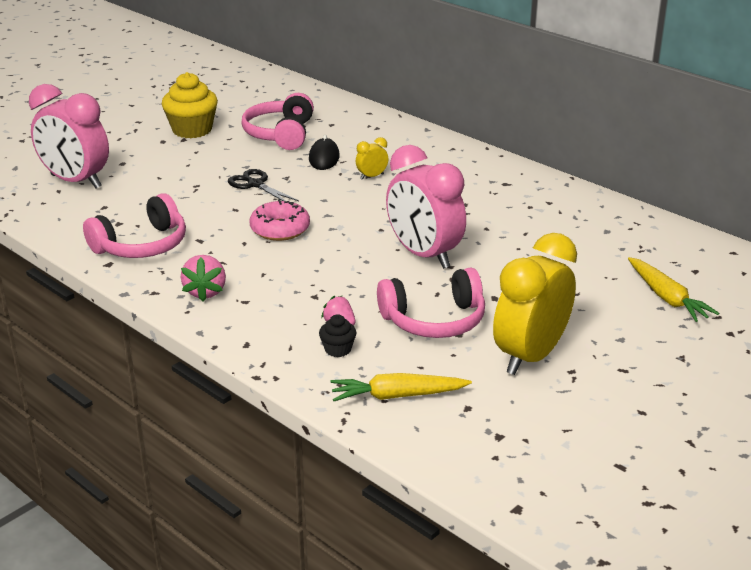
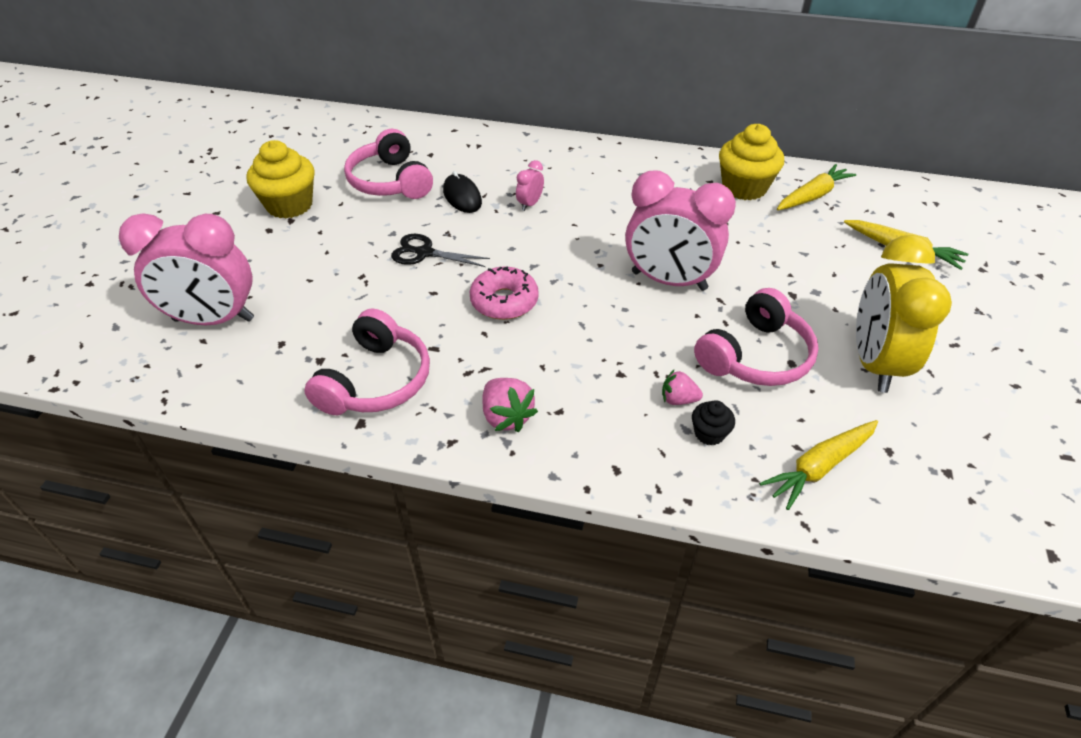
camera: 30 degrees left, 15 degrees up
yellow clock [356,137,388,180] -> pink clock [516,160,544,211]
none -> yellow cupcake [719,124,784,200]
none -> yellow carrot [777,164,856,210]

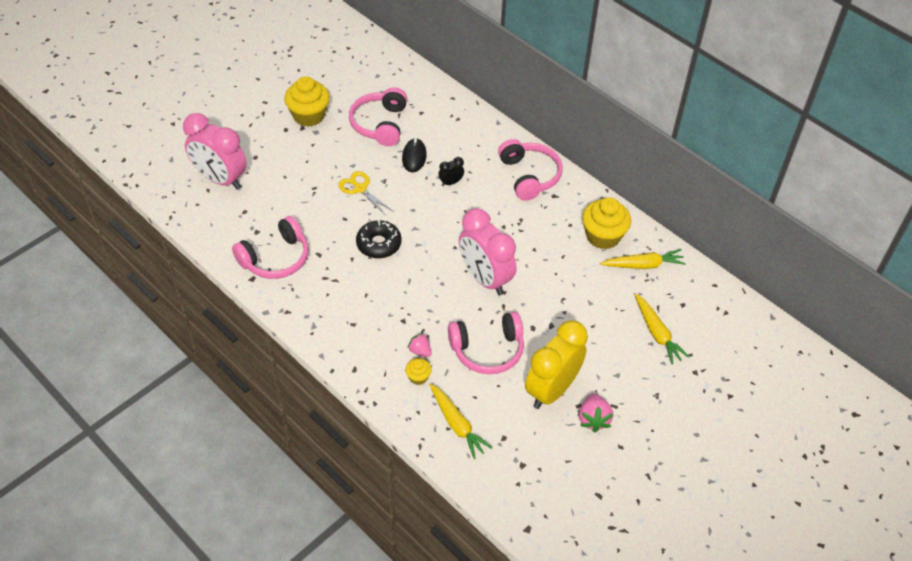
camera: 30 degrees right, 5 degrees up
black scissors [391,234,490,267] -> yellow scissors [339,171,394,216]
pink donut [470,266,539,320] -> black donut [356,220,401,258]
pink strawberry [482,378,538,432] -> pink strawberry moved to [579,394,613,433]
pink clock [516,160,544,211] -> black clock [438,157,464,186]
black cupcake [692,400,735,446] -> yellow cupcake [405,358,432,385]
yellow carrot [759,420,878,510] -> yellow carrot turned 120 degrees counterclockwise [430,384,492,459]
none -> pink headphones [498,139,563,201]

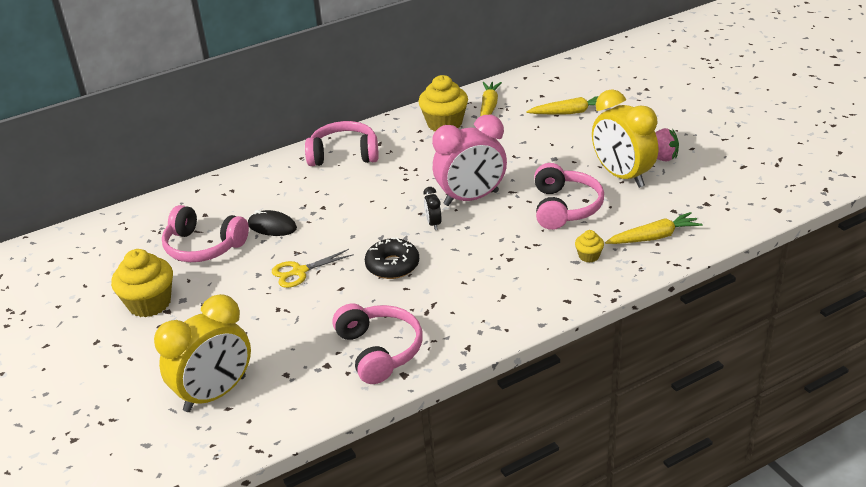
camera: 70 degrees left, 15 degrees down
pink clock [183,113,247,190] -> yellow clock [154,294,251,412]
pink strawberry [407,333,431,357] -> none
black clock [438,157,464,186] -> black clock moved to [423,187,442,230]

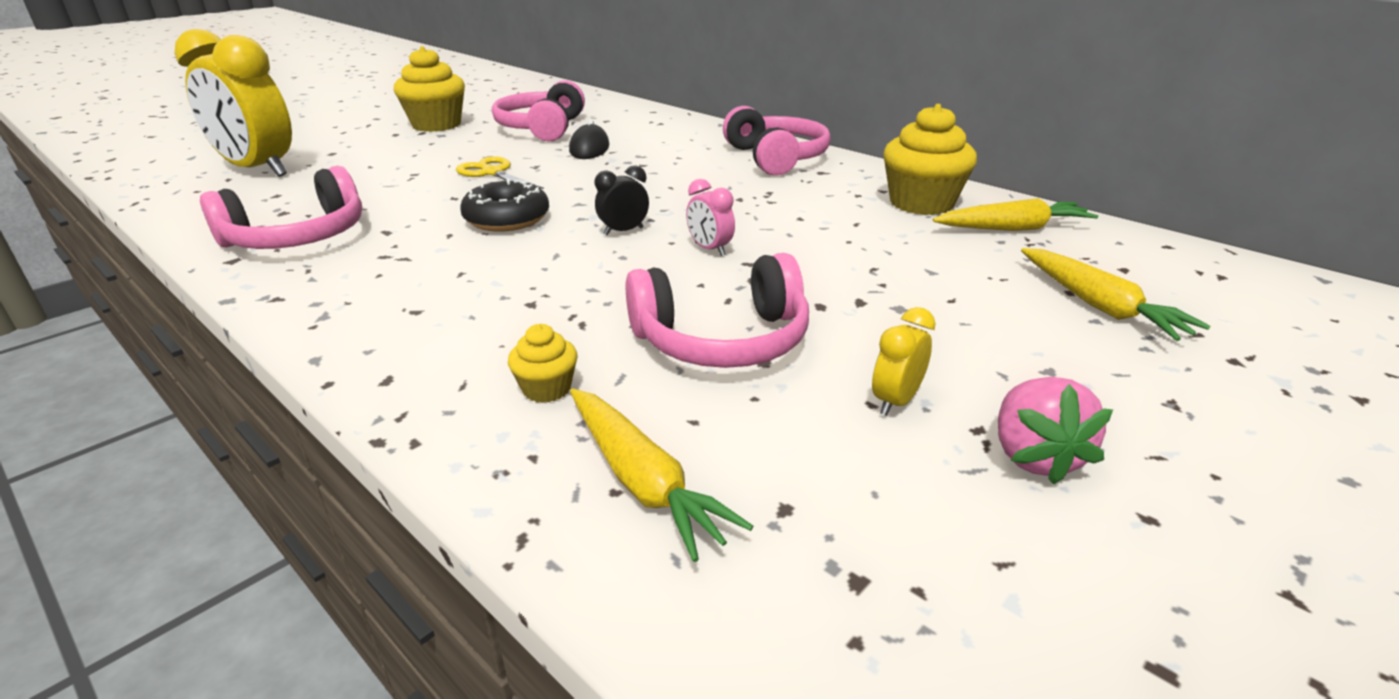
camera: 70 degrees right, 5 degrees down
pink clock [432,115,507,206] -> pink clock [686,179,735,256], size x0.42
yellow clock [592,89,658,188] -> yellow clock [872,307,936,416], size x0.42

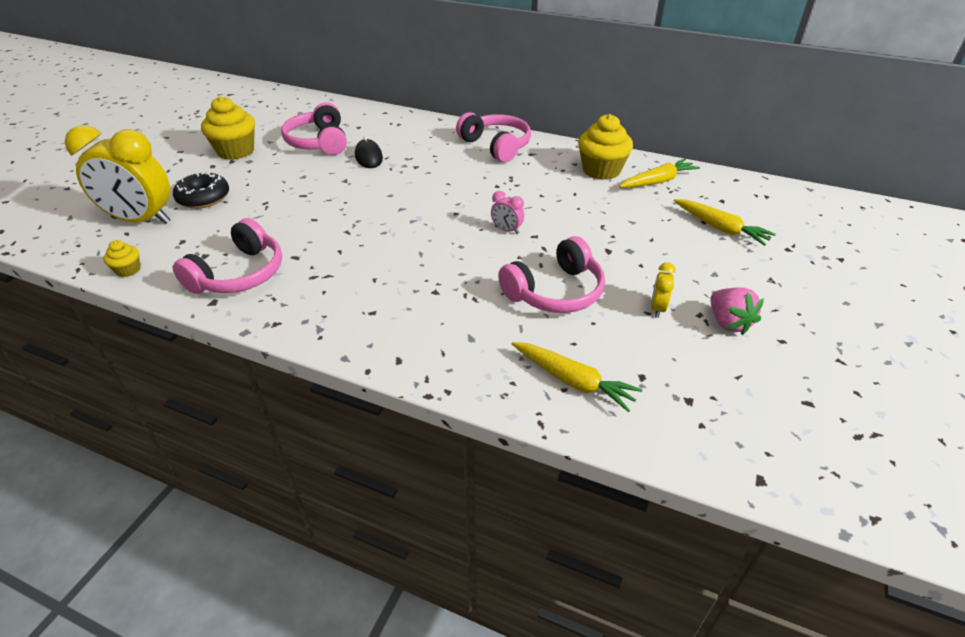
camera: 20 degrees left, 10 degrees up
yellow scissors [456,156,544,189] -> none
black donut [460,178,549,232] -> black donut moved to [173,172,229,209]
yellow cupcake [508,324,578,403] -> yellow cupcake moved to [103,240,140,277]
black clock [595,165,649,235] -> none

